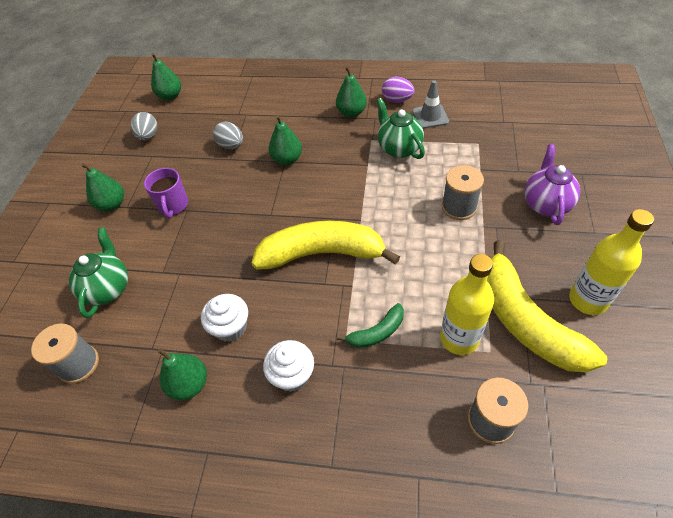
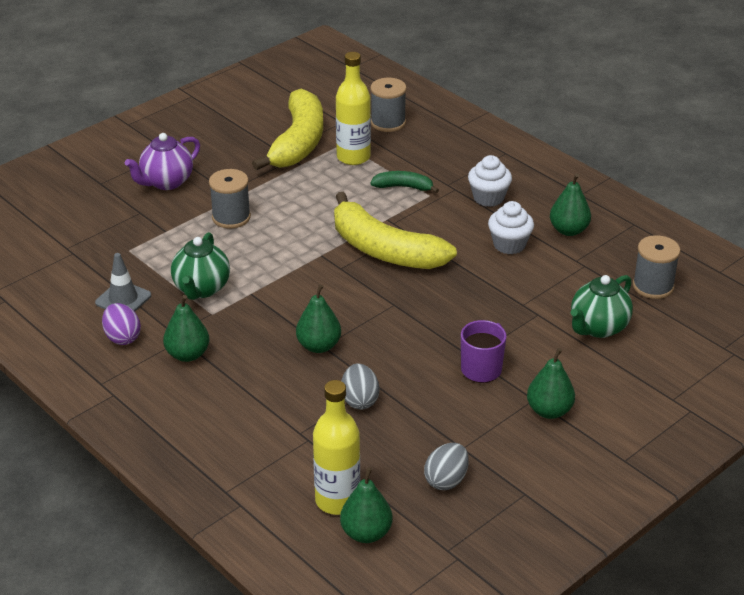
camera: 145 degrees left, 15 degrees down
yellow bottle [569,209,654,315] -> yellow bottle moved to [313,380,360,515]

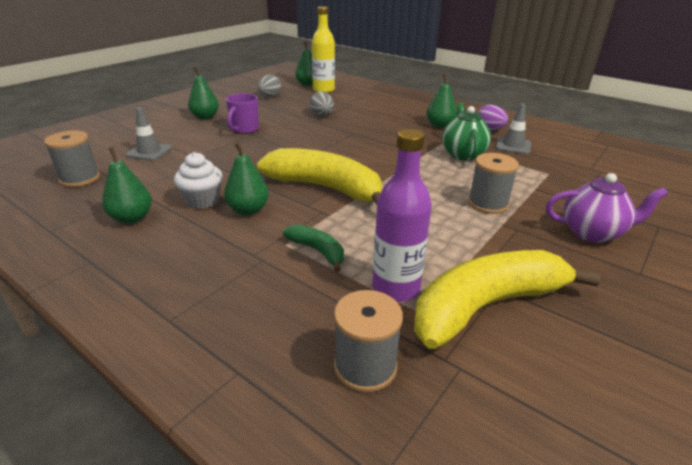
camera: 170 degrees right, 5 degrees down
purple teapot [125,133,200,190] -> purple teapot turned 60 degrees clockwise [546,173,668,243]
yellow banana [252,89,323,171] -> yellow banana turned 60 degrees clockwise [414,250,601,349]
green pear [296,284,341,353] -> green pear moved to [224,142,269,215]
yellow bottle [336,52,371,165] -> purple bottle [372,129,432,302]
green banana [370,171,439,193] -> green banana turned 135 degrees counterclockwise [283,224,344,272]
white cupcake [468,155,512,207] -> none
green teapot [571,275,633,338] -> grey traffic cone [125,108,172,161]

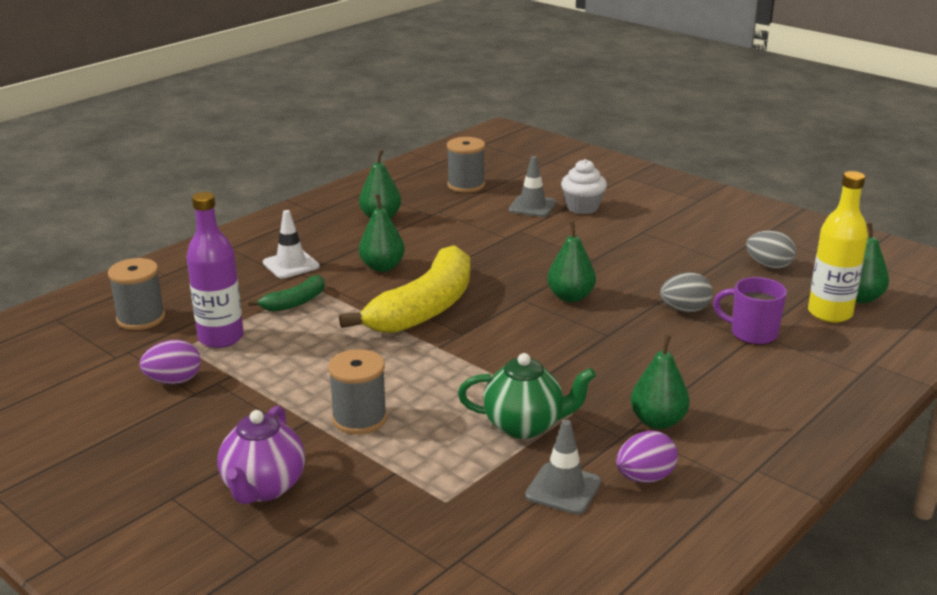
camera: 95 degrees right, 5 degrees down
white cupcake [174,152,223,209] -> white cupcake moved to [561,159,607,214]
green pear [188,66,219,120] -> green pear moved to [547,222,596,302]
purple mug [226,93,259,134] -> purple mug moved to [713,277,787,345]
yellow banana [414,250,601,349] -> purple egg [139,340,201,384]
none -> white traffic cone [263,210,320,279]

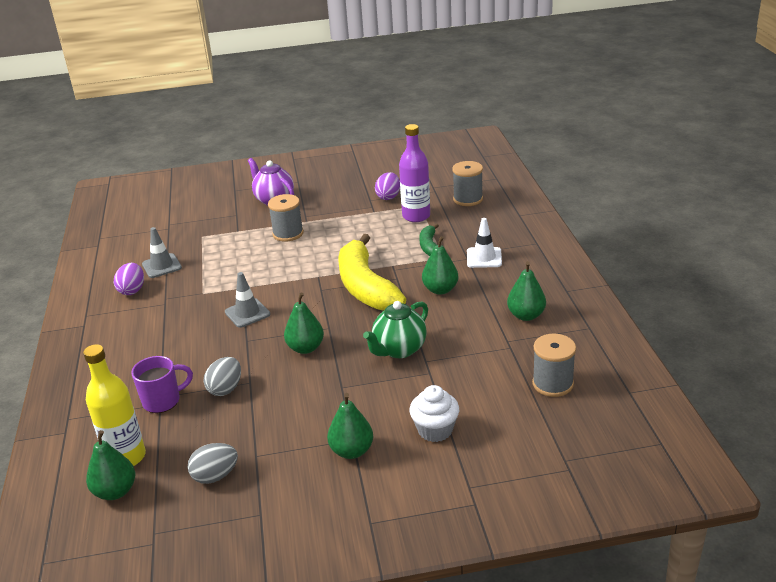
camera: 130 degrees right, 5 degrees up
green teapot [458,353,596,439] -> green teapot moved to [363,301,428,358]
grey traffic cone [509,156,556,217] -> grey traffic cone moved to [225,272,270,328]
green pear [631,335,690,429] -> green pear moved to [327,393,373,459]

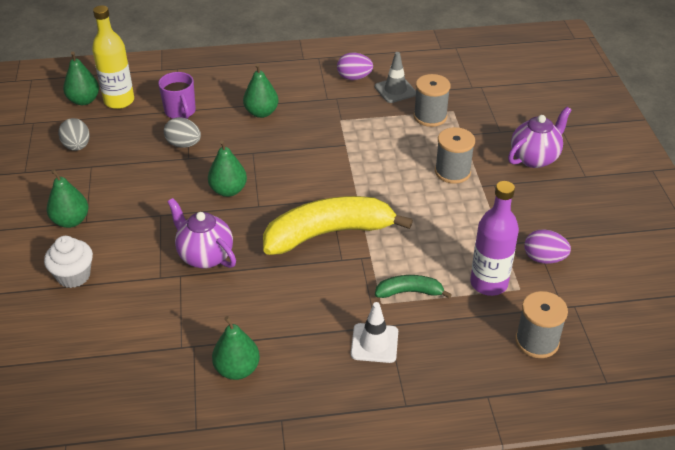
camera: 90 degrees right, 10 degrees up
grey traffic cone [225,272,270,328] -> none
green teapot [363,301,428,358] -> purple teapot [167,198,236,268]
green pear [422,236,459,295] -> green pear moved to [243,63,279,118]
grey spool [532,334,576,397] -> grey spool moved to [414,74,451,127]

